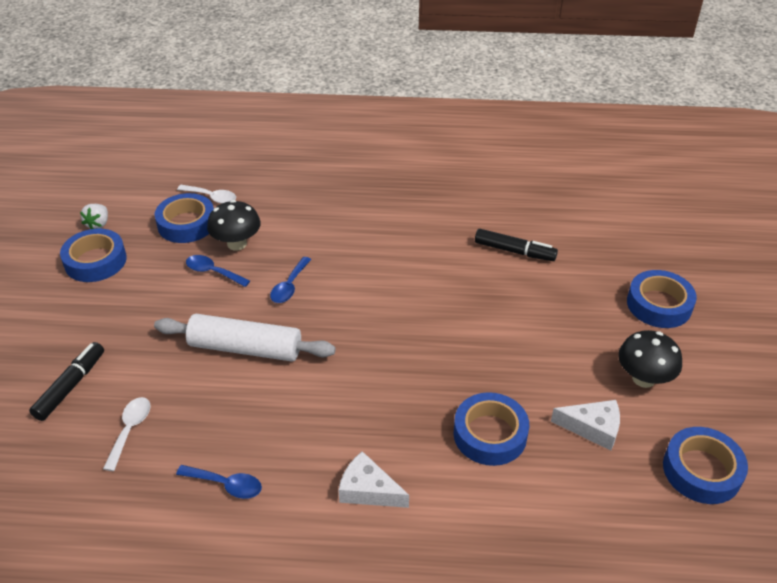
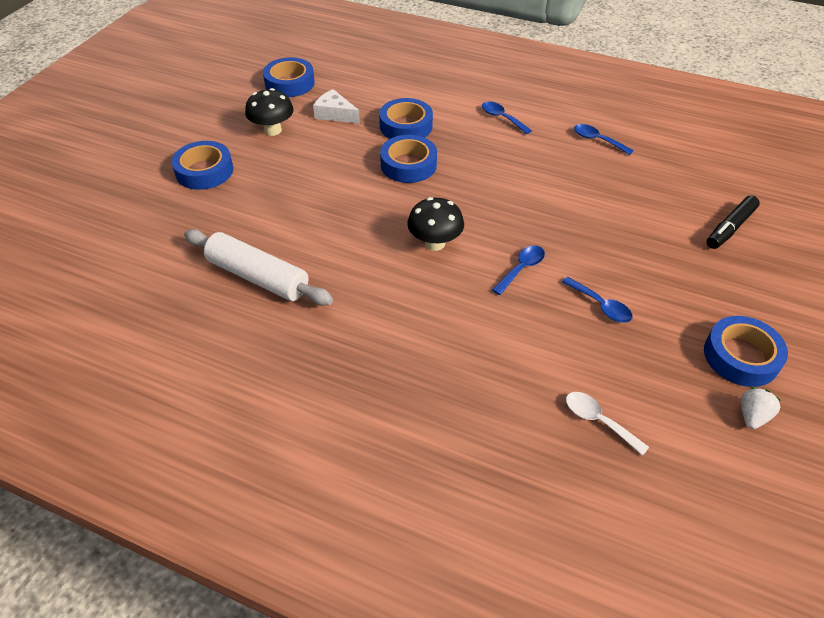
camera: 160 degrees left, 5 degrees up
white spoon [103,397,151,471] -> none
white rolling pin [154,314,336,362] -> white rolling pin moved to [184,229,333,306]
blue tape [155,193,214,243] -> blue tape moved to [380,135,437,183]
black mushroom [207,200,261,251] -> black mushroom moved to [407,197,464,251]
white cheese [338,451,409,508] -> blue spoon [482,101,532,134]
black marker [475,229,558,261] -> none

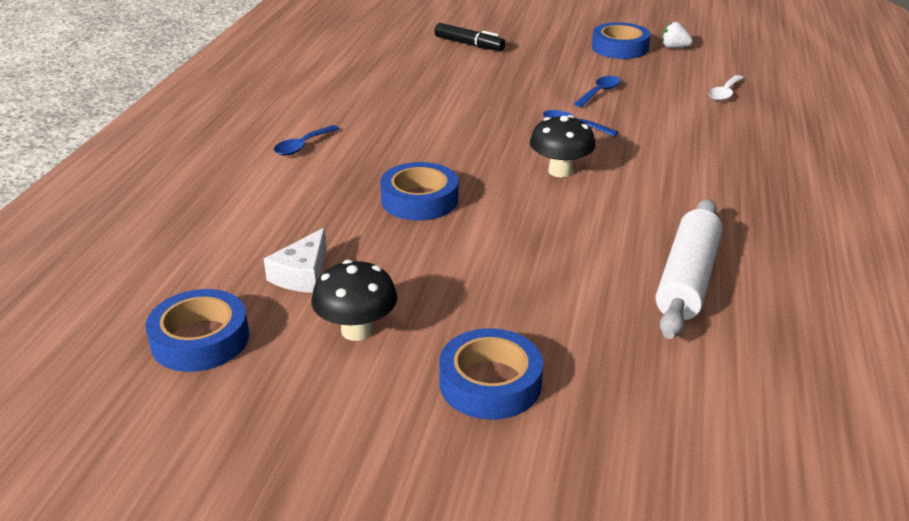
camera: 100 degrees left, 15 degrees down
blue tape [379,98,433,139] -> none
blue spoon [574,124,634,155] -> none

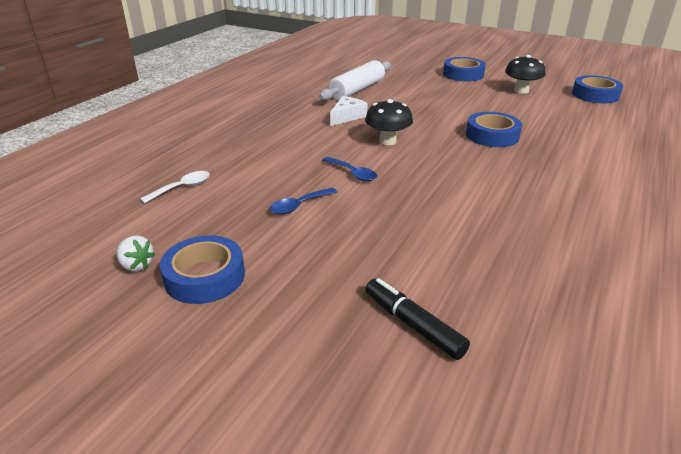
camera: 165 degrees left, 0 degrees up
white cheese [264,228,327,293] -> white cheese moved to [330,96,367,126]
blue spoon [274,125,339,155] -> none

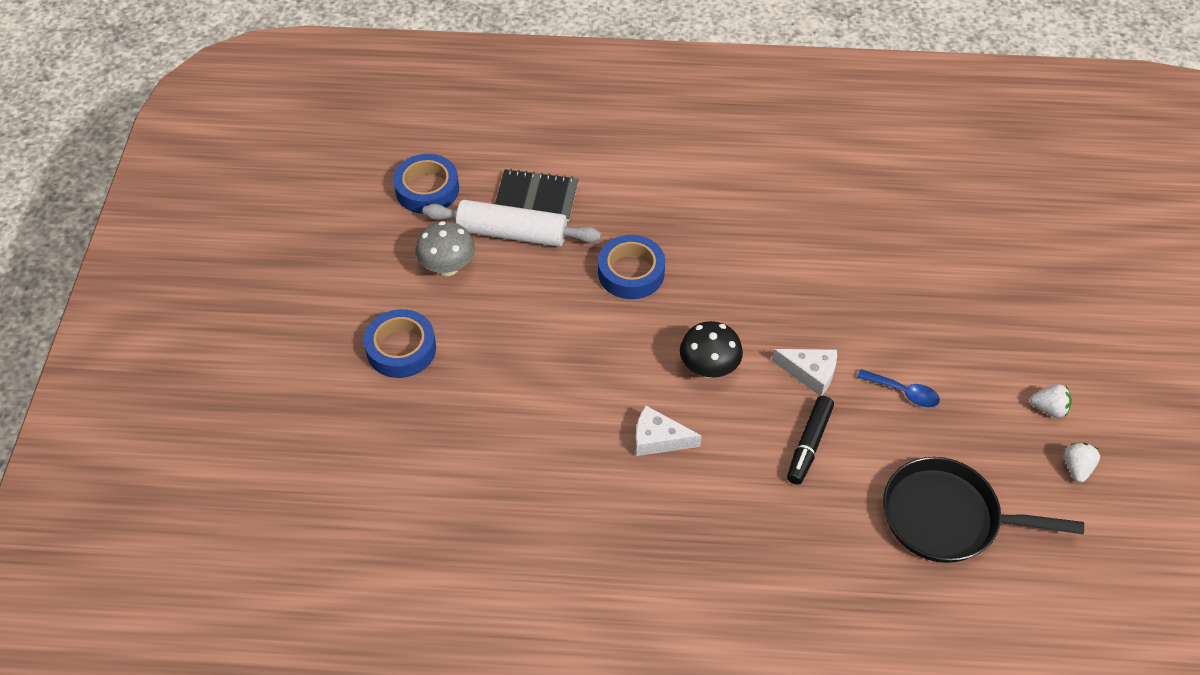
camera: 115 degrees left, 20 degrees up
white spoon [140,171,210,203] -> black pan [883,457,1084,563]
blue tape [160,235,245,304] -> white strawberry [1030,384,1072,418]
white rolling pin [319,60,391,101] -> white rolling pin moved to [423,200,601,247]
blue spoon [322,157,377,181] -> white cheese [772,349,837,396]
black marker [365,278,470,360] -> black marker moved to [787,396,834,485]
black mushroom [505,55,545,94] -> grey mushroom [415,221,475,276]
none -> black notebook [495,169,578,222]

